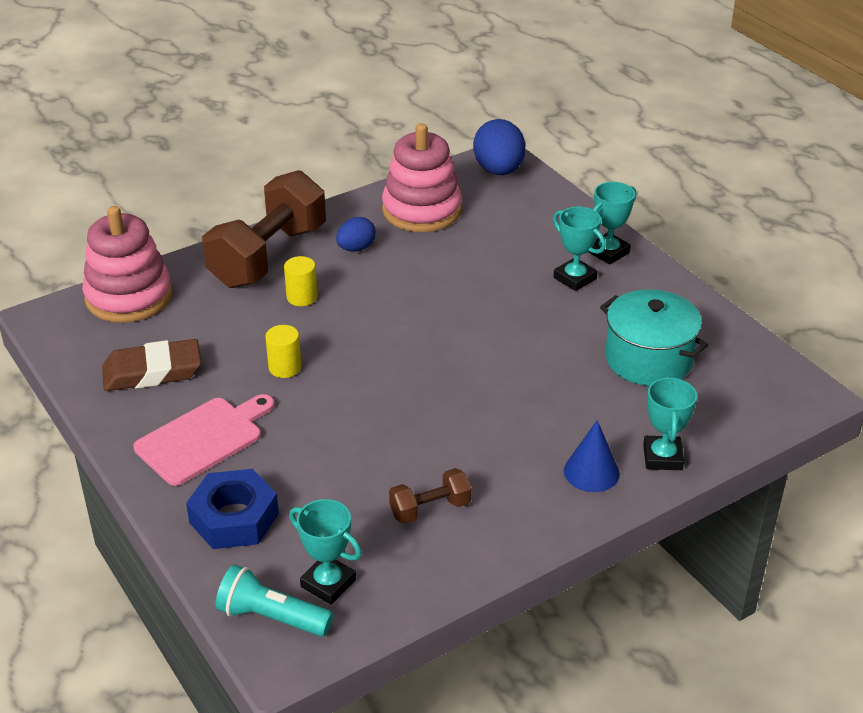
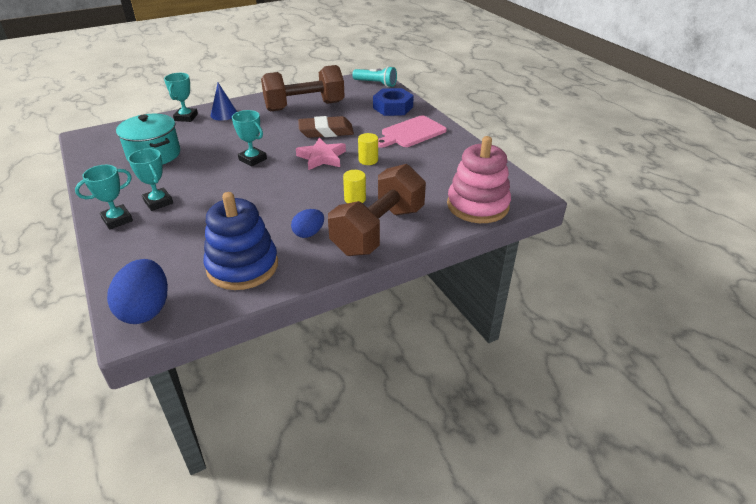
camera: 175 degrees left, 0 degrees up
brown eraser [102,339,201,391] -> brown eraser moved to [298,116,354,138]
turquoise trophy [289,499,362,605] -> turquoise trophy moved to [232,110,267,167]
pink stacking toy [382,123,462,232] -> blue stacking toy [204,192,278,290]
brown dumbbell [389,468,472,524] -> brown dumbbell [261,65,345,111], size x2.18
none -> pink star [296,138,346,170]

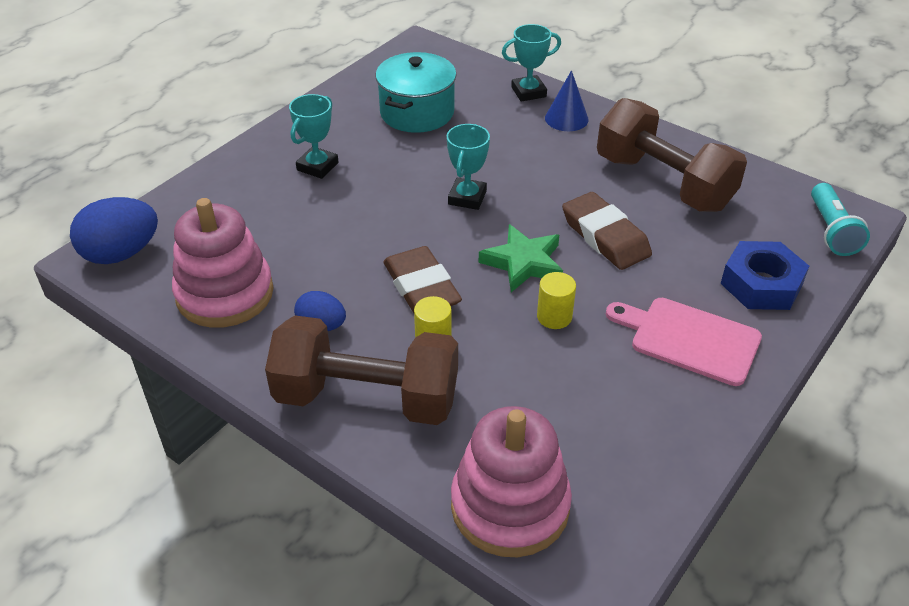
camera: 65 degrees right, 5 degrees up
turquoise trophy [75,165,133,230] -> none
blue stacking toy [204,192,278,290] -> pink stacking toy [172,198,274,328]
pink star [296,138,346,170] -> green star [479,224,563,292]
none -> brown eraser [383,246,462,313]

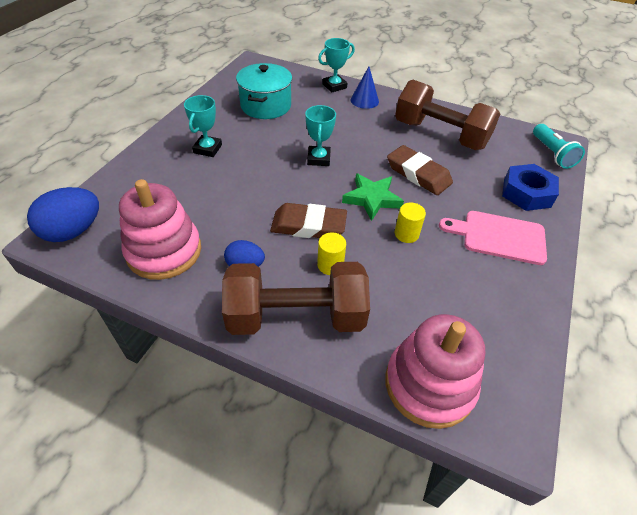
camera: 15 degrees left, 5 degrees up
brown eraser [383,246,462,313] -> brown eraser turned 45 degrees counterclockwise [270,203,347,238]

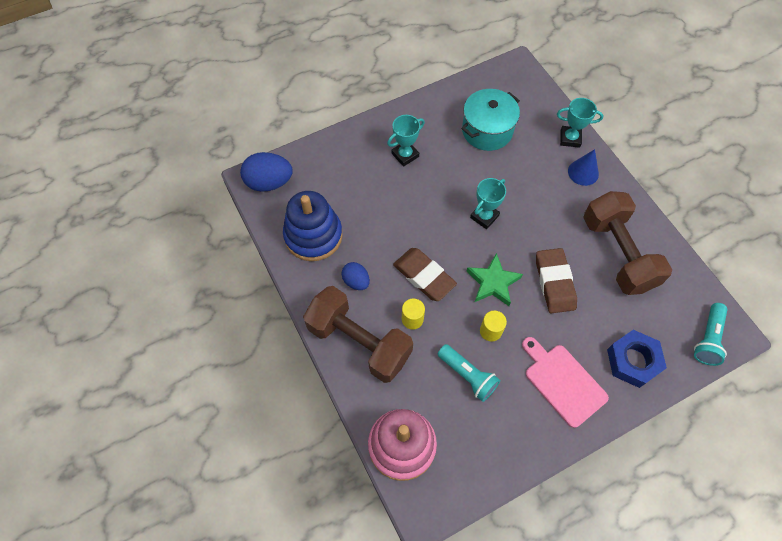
camera: 40 degrees right, 15 degrees up
pink stacking toy [119,179,201,280] -> blue stacking toy [283,191,343,261]
none -> turquoise flashlight [438,344,500,402]

